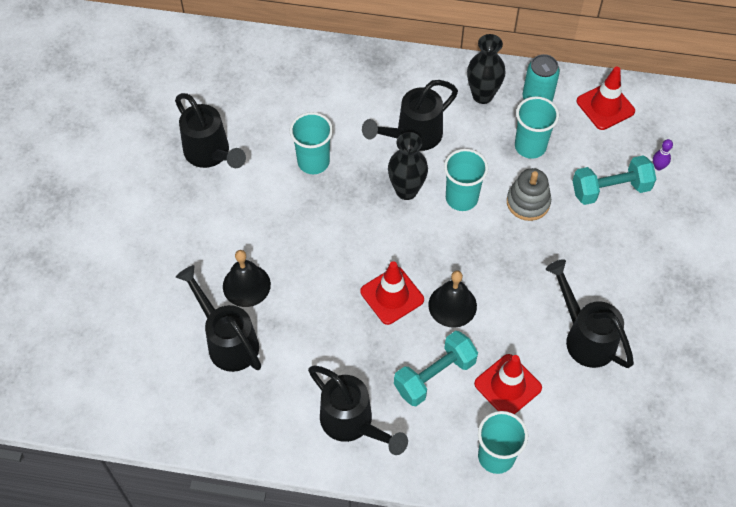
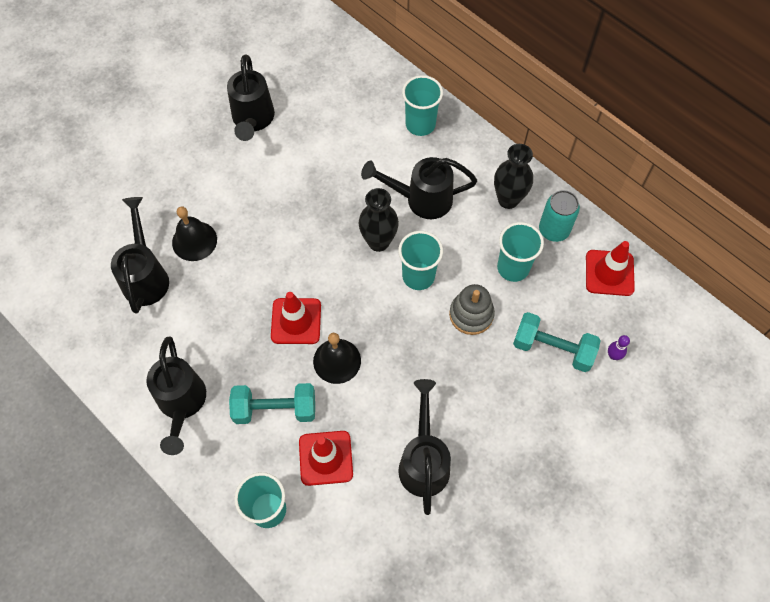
camera: 35 degrees right, 5 degrees up
turquoise cup [290,112,333,174] -> turquoise cup moved to [402,75,443,136]

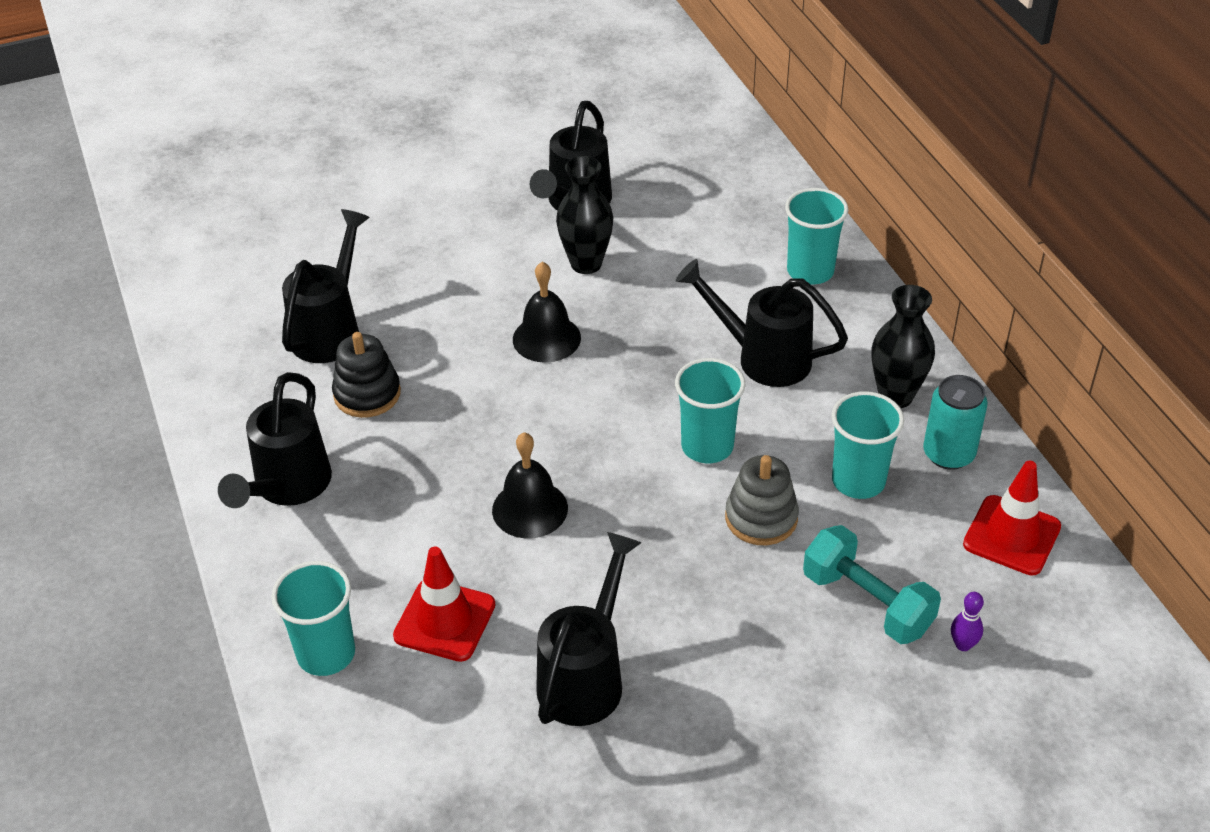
camera: 25 degrees right, 20 degrees down
black bell [172,206,217,261] -> black bell moved to [513,262,581,363]
turquoise dumbbell [229,383,315,424] -> none
red traffic cone [271,292,321,344] -> none
black vase [359,188,399,252] -> black vase moved to [556,156,613,274]
none -> black stacking toy [332,332,401,418]

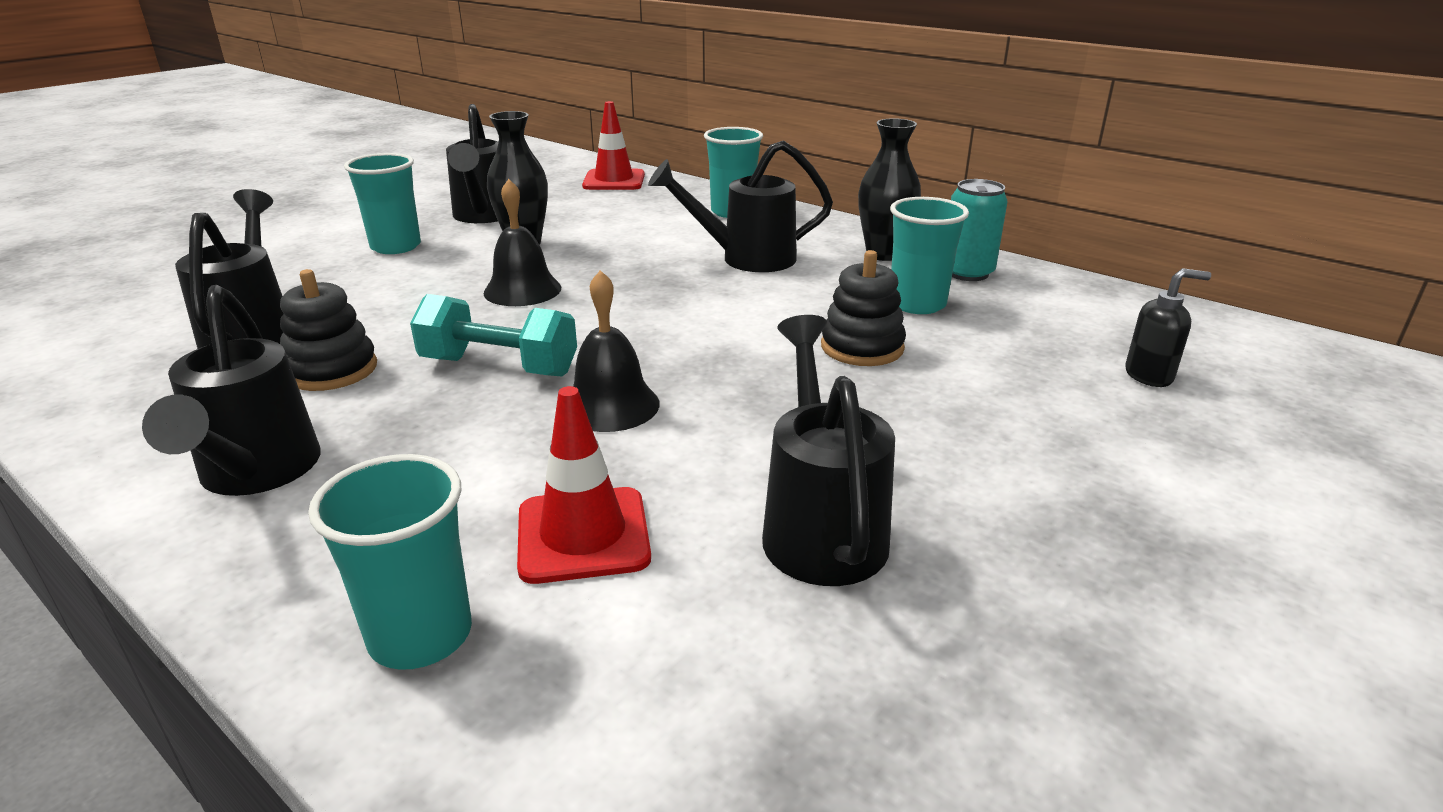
camera: 30 degrees left, 15 degrees down
turquoise cup [675,358,745,463] -> turquoise cup moved to [344,153,421,254]
grey stacking toy [725,455,799,545] -> black stacking toy [821,250,906,366]
turquoise dumbbell [803,525,941,644] -> turquoise dumbbell moved to [410,294,577,376]
purple bowling pin [951,592,984,651] -> black soap dispenser [1125,268,1211,387]
red traffic cone [963,461,1061,576] -> red traffic cone moved to [582,101,645,190]

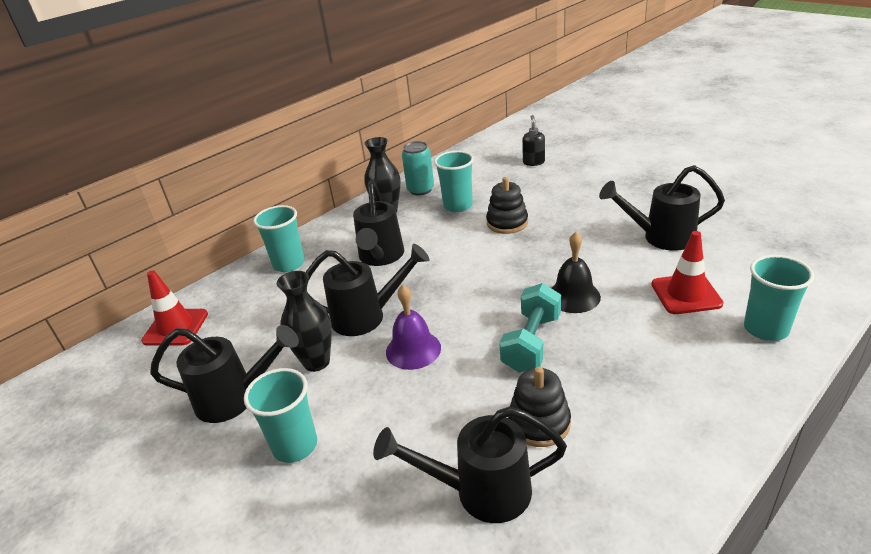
camera: 80 degrees left, 5 degrees up
black watering can [142,285,321,496] -> black watering can moved to [306,244,429,336]
black bell [484,179,561,306] -> purple bell [386,285,441,370]

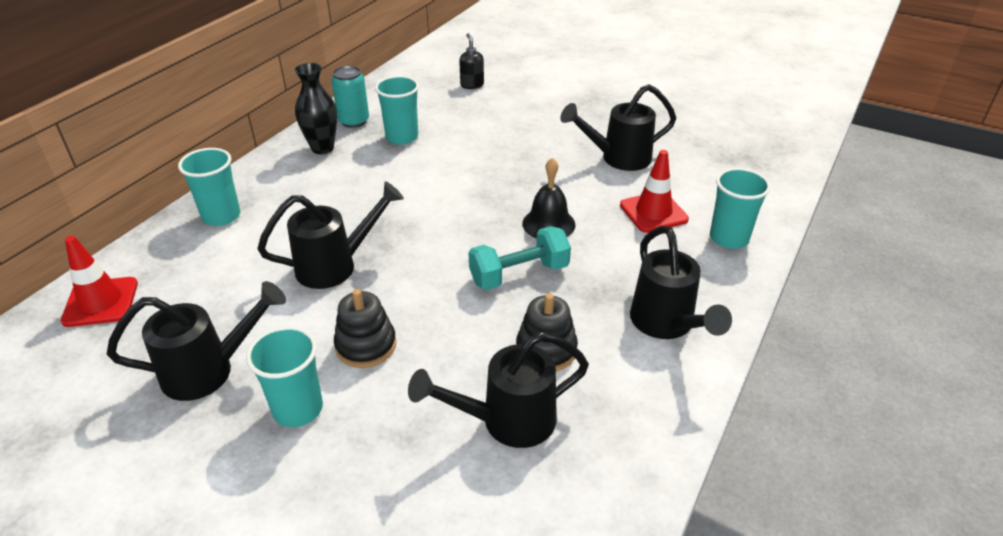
camera: 20 degrees left, 5 degrees up
black vase [277,271,332,372] -> none
black watering can [353,181,404,266] -> black watering can moved to [630,226,732,339]
purple bell [386,285,441,370] -> none
black stacking toy [486,177,528,234] -> black stacking toy moved to [334,289,396,368]
turquoise dumbbell [499,283,561,373] -> turquoise dumbbell turned 60 degrees clockwise [468,226,571,290]

